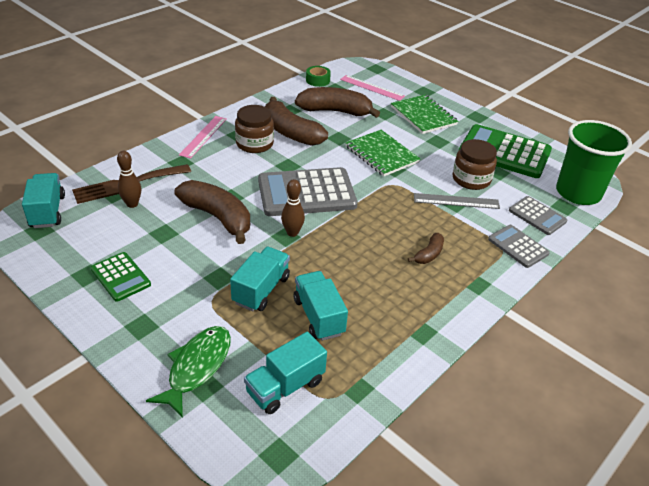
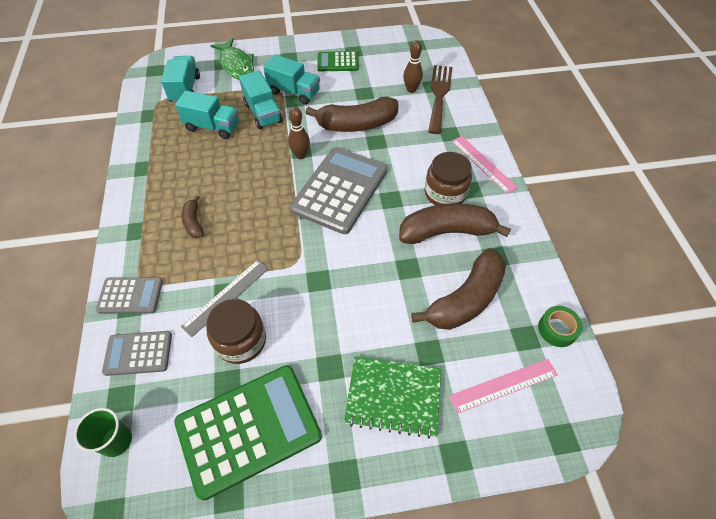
camera: 130 degrees right, 15 degrees up
turquoise truck [22,173,65,228] -> turquoise truck moved to [263,55,320,105]
green notebook [346,130,420,176] -> none
green cup [556,120,632,205] -> green cup [74,408,132,457], size x0.48

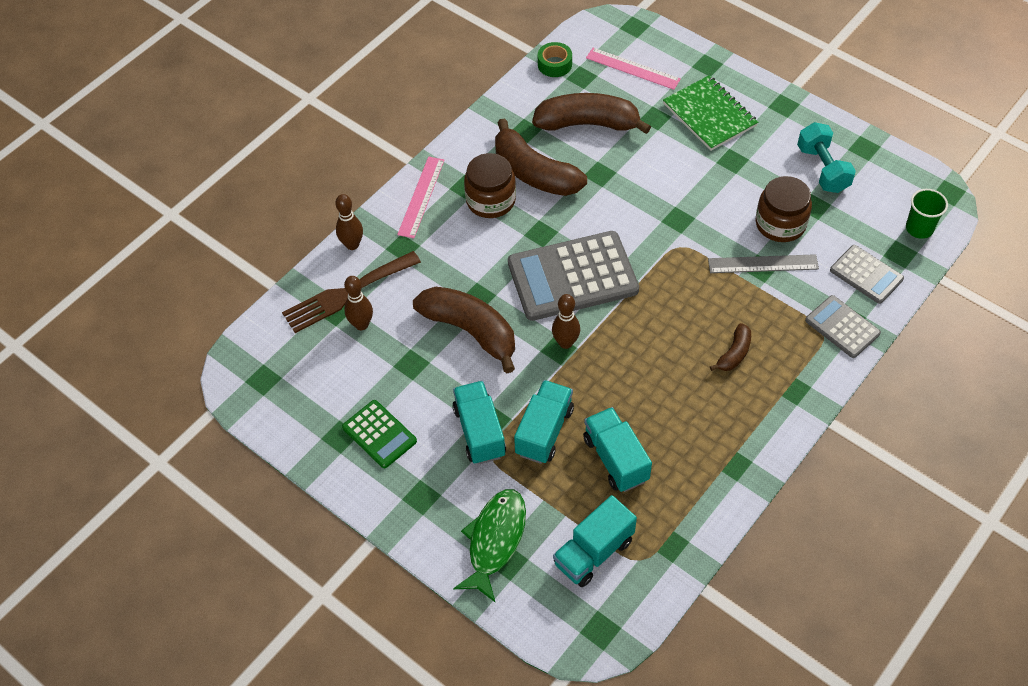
camera: 130 degrees left, 0 degrees up
green calculator [174,365,322,500] -> turquoise dumbbell [797,122,856,193]
none -> brown bowling pin [335,194,363,250]

